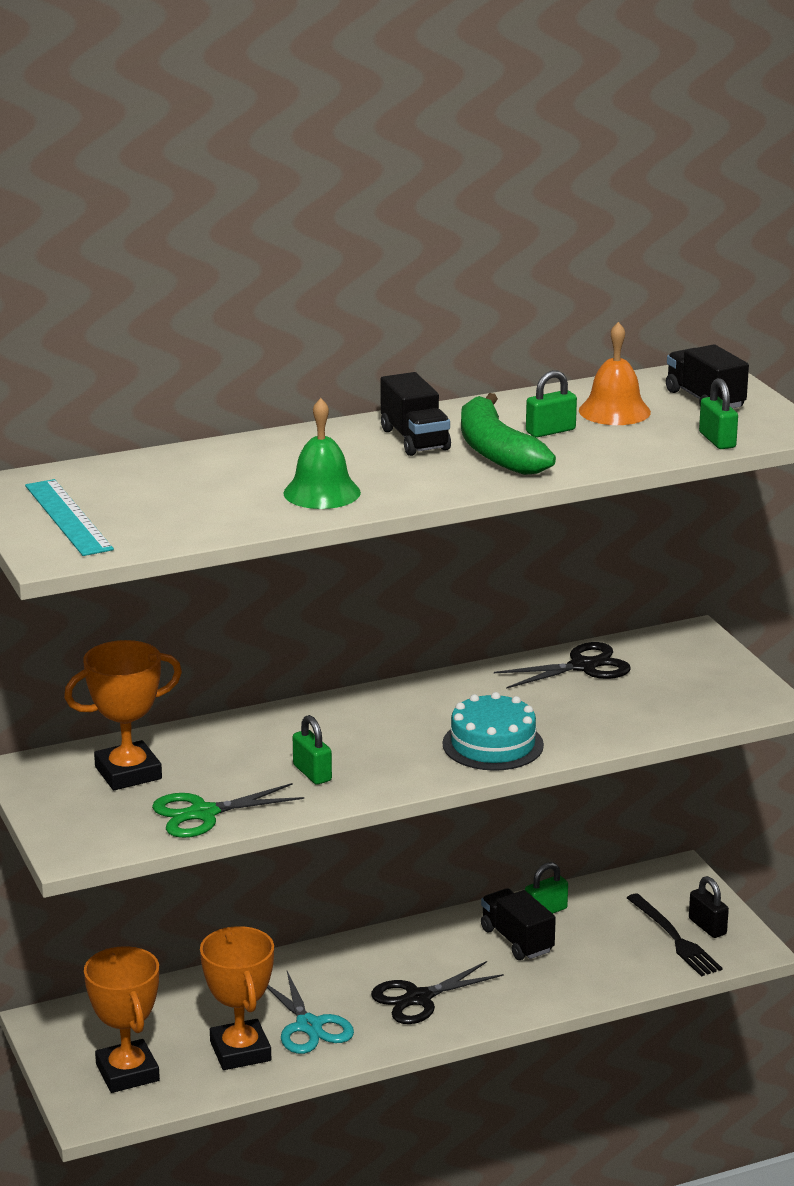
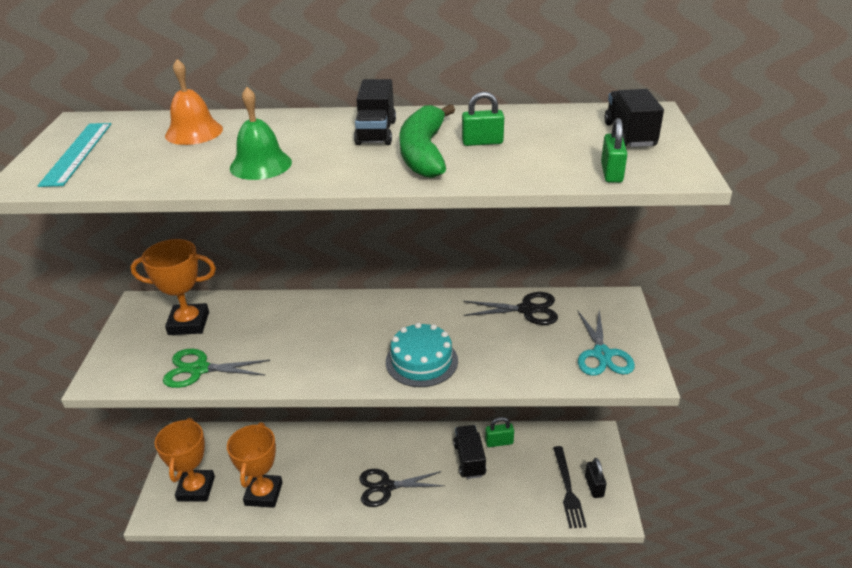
camera: 25 degrees right, 10 degrees up
turquoise scissors [267,971,354,1054] -> turquoise scissors moved to [578,310,635,376]
green padlock [293,715,332,785] -> none
orange bell [579,322,651,425] -> orange bell moved to [165,59,223,145]

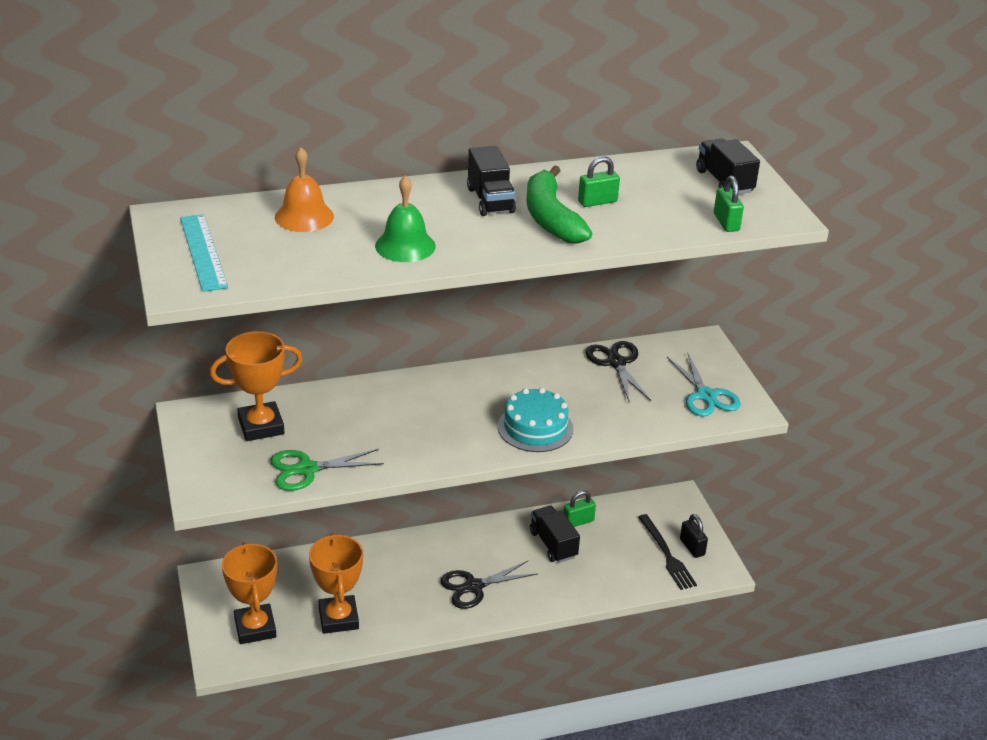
camera: 20 degrees left, 0 degrees up
black scissors [463,292,558,325] -> black scissors turned 90 degrees counterclockwise [586,341,651,401]

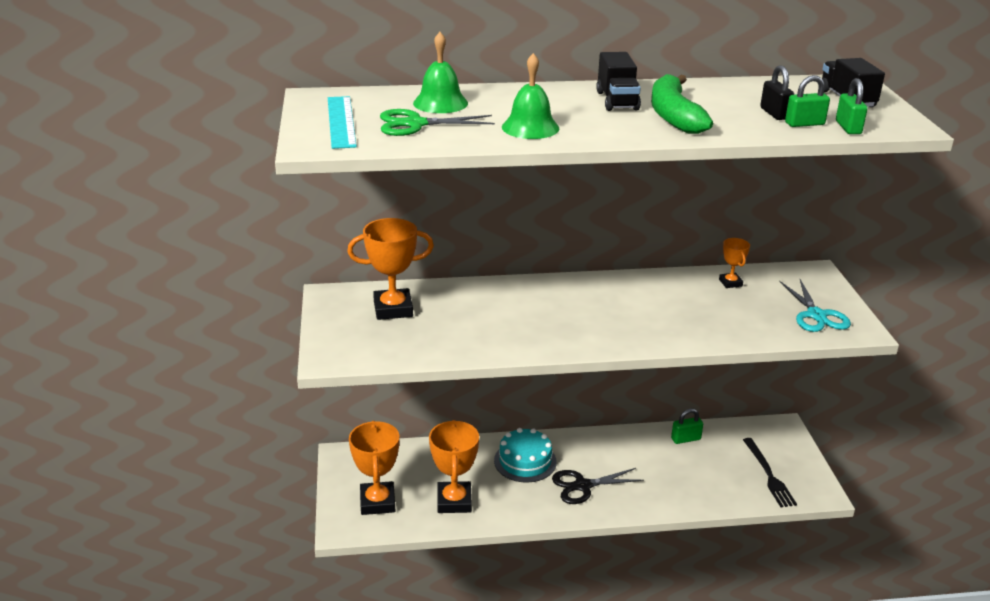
camera: 10 degrees right, 5 degrees down
green scissors [270,449,384,491] -> green scissors moved to [380,109,495,136]
orange bell [275,147,334,232] -> green bell [413,32,468,113]
turquoise cake [498,388,573,452] -> turquoise cake moved to [494,428,557,483]
black truck [530,506,580,563] -> none
green padlock [578,156,620,207] -> green padlock moved to [785,75,830,127]
black scissors [586,341,651,401] -> orange trophy [719,238,750,288]
black padlock [680,514,708,558] -> black padlock moved to [760,65,794,120]

